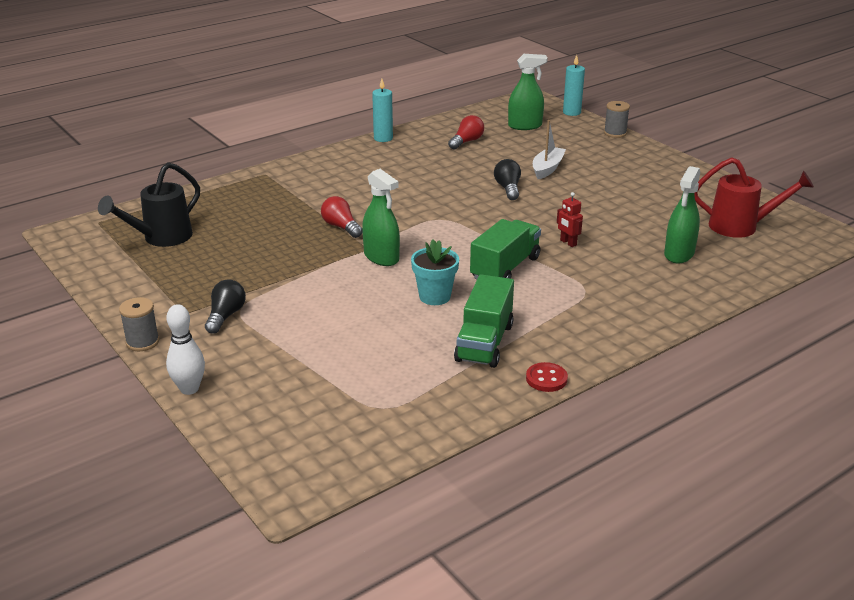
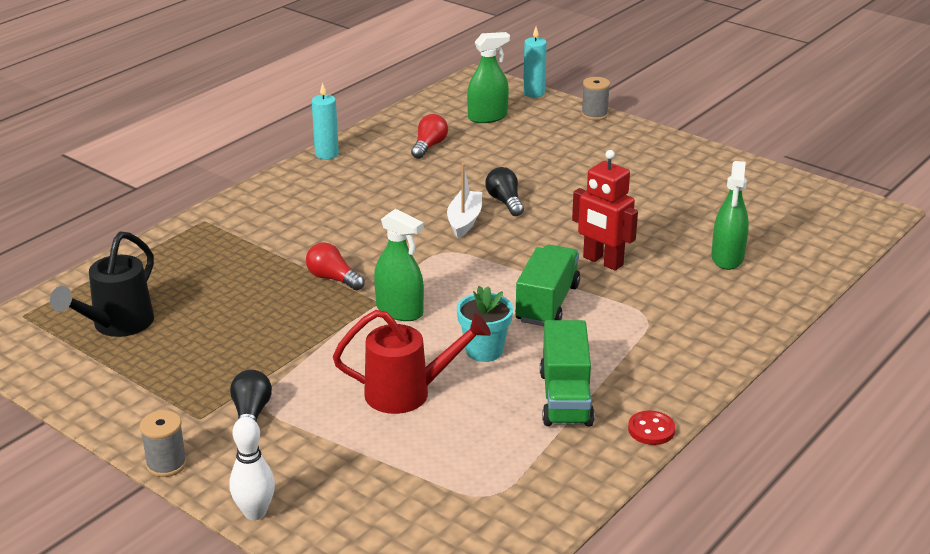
camera: 15 degrees left, 0 degrees up
white boat [533,120,566,179] -> white boat moved to [447,163,482,238]
red robot [557,192,583,247] -> red robot [572,150,638,271], size x1.91
red watering can [695,157,814,238] -> red watering can moved to [333,310,491,414]

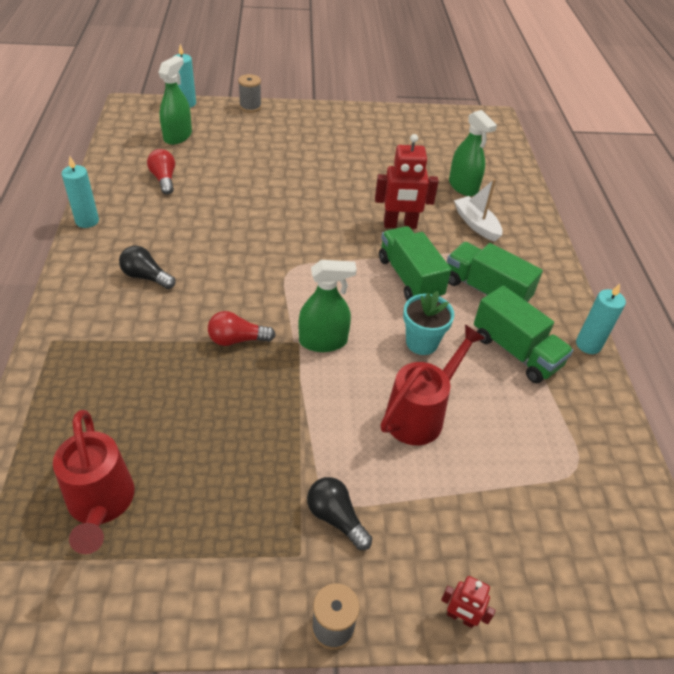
camera: 45 degrees left, 15 degrees up
black watering can [50,231,154,337] -> red watering can [53,410,134,554]
white bowling pin [229,417,275,520] -> red robot [441,576,496,628]
white boat [447,163,482,238] -> white boat moved to [454,179,503,242]
black light bulb [485,167,524,216] -> black light bulb moved to [119,246,176,289]
red button [628,410,675,445] -> turquoise candle [576,284,626,354]
none -> green truck [447,242,543,302]

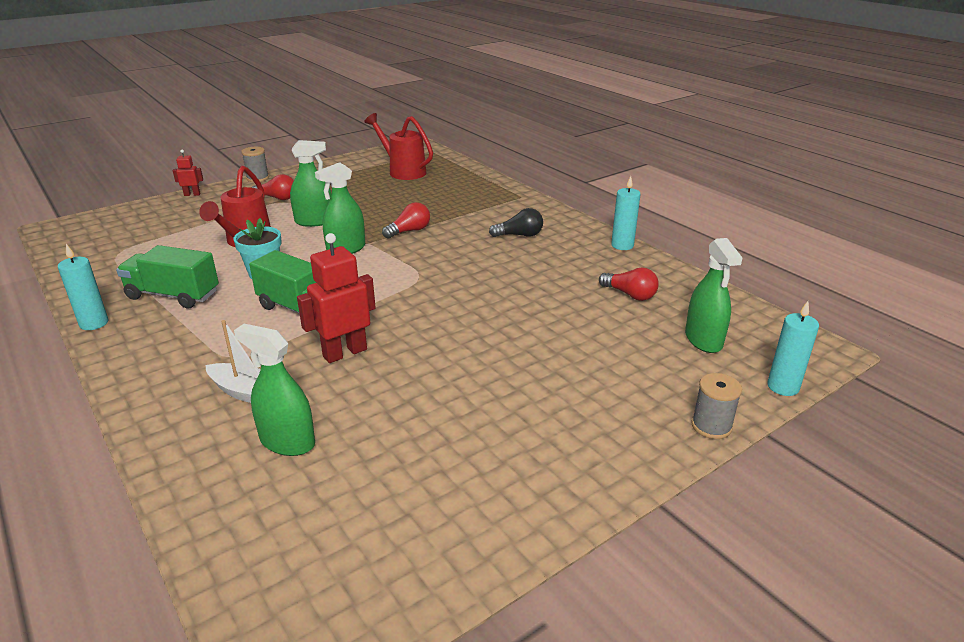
camera: 150 degrees right, 15 degrees down
black light bulb [307,477,372,550] -> red light bulb [252,174,294,200]
green truck [447,242,543,302] -> none
none -> green spray bottle [290,140,331,227]

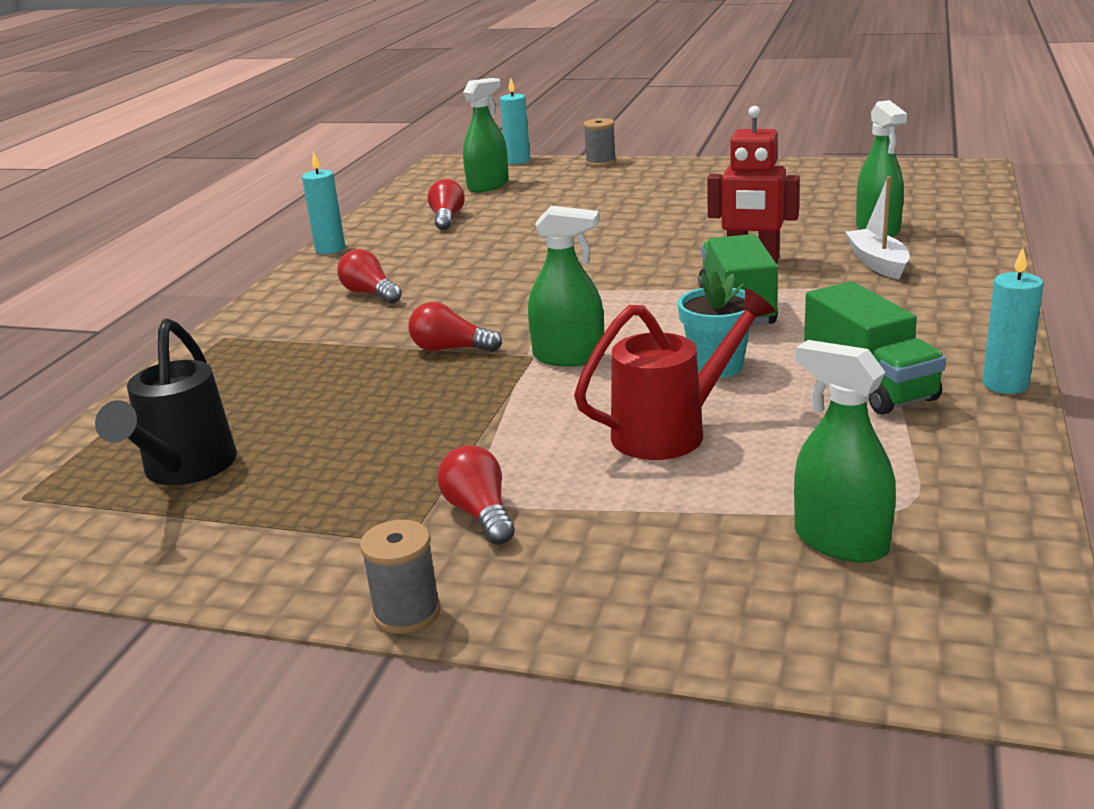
camera: 125 degrees left, 5 degrees down
red robot [173,150,203,196] -> none
green spray bottle [290,140,331,227] -> green spray bottle moved to [794,340,896,563]
red watering can [364,113,433,180] -> black watering can [95,319,237,485]
black light bulb [489,208,543,237] -> red light bulb [337,249,402,304]

